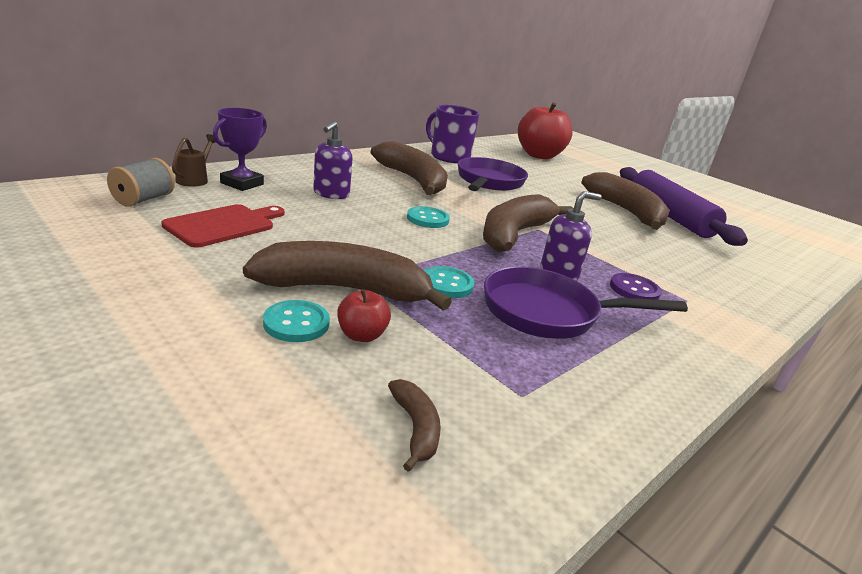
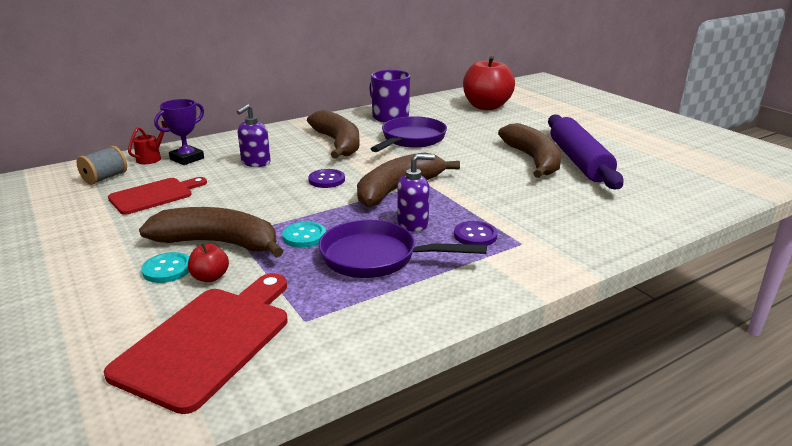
camera: 15 degrees right, 0 degrees up
brown watering can [172,134,215,187] -> red watering can [128,121,167,164]
brown banana [388,379,441,472] -> red cutting board [104,273,287,414]
turquoise button [407,206,450,228] -> purple button [308,169,345,188]

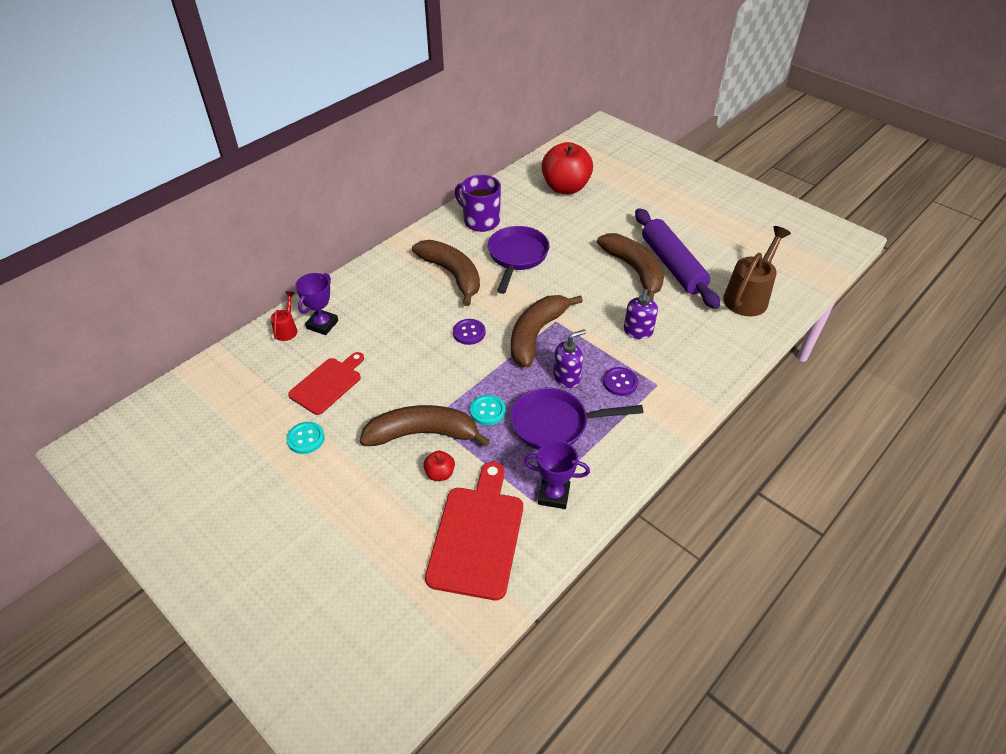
camera: 15 degrees left, 20 degrees up
grey spool [76,146,127,185] -> none
turquoise button [141,252,189,283] -> turquoise button moved to [286,422,325,454]
purple soap dispenser [237,104,271,167] -> purple soap dispenser moved to [624,289,658,339]
none -> purple trophy [524,440,590,509]
none -> brown watering can [723,226,791,316]

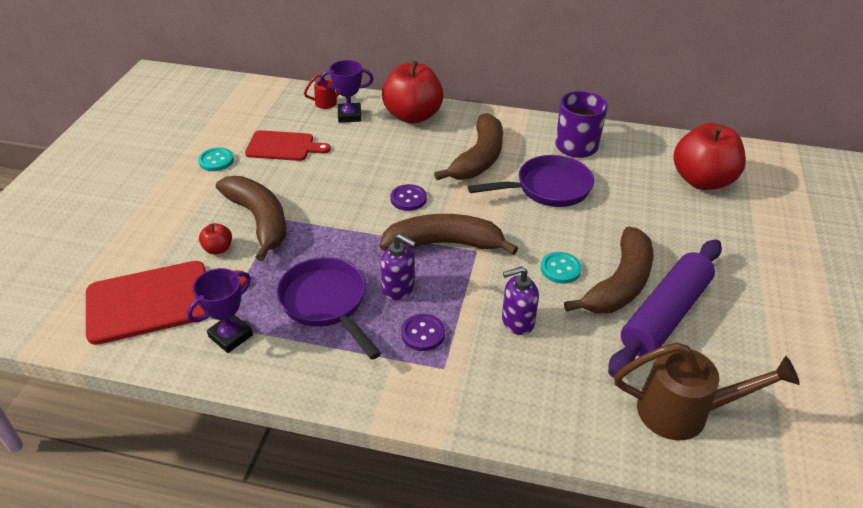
camera: 60 degrees right, 5 degrees down
turquoise button [470,395,506,425] -> turquoise button moved to [541,252,582,284]
purple trophy [524,440,590,509] -> purple trophy turned 60 degrees clockwise [187,268,253,353]
none -> red apple [382,61,444,124]

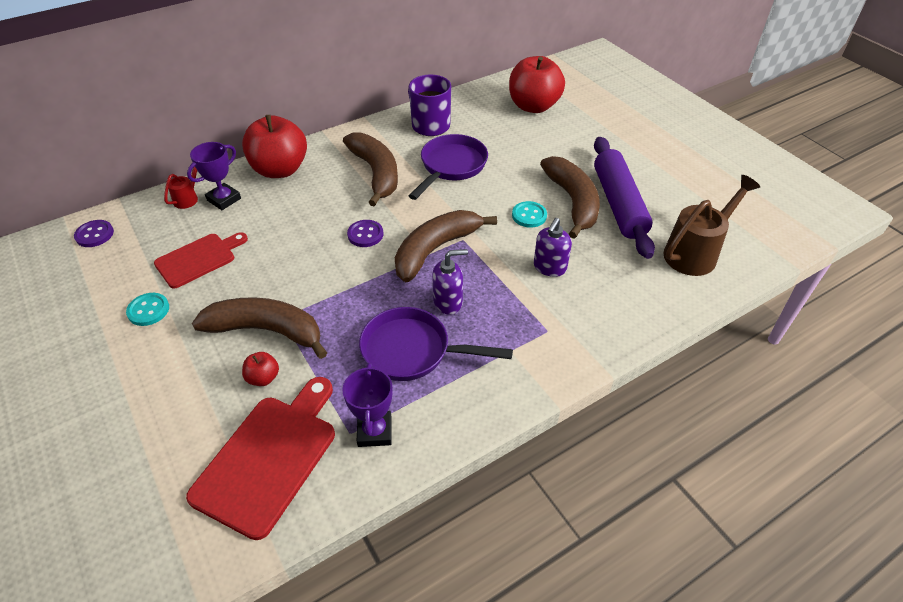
camera: 45 degrees left, 5 degrees up
purple button [401,314,445,351] -> purple button moved to [74,220,114,247]

